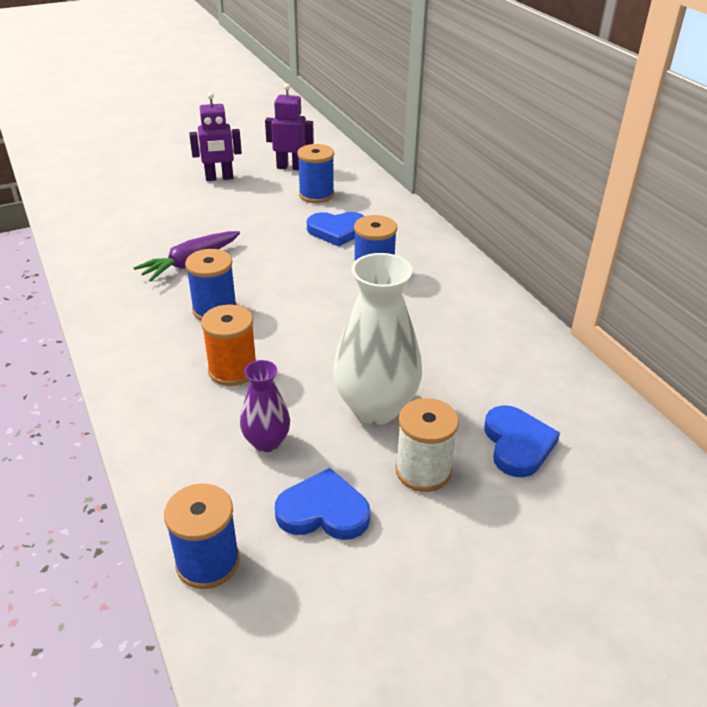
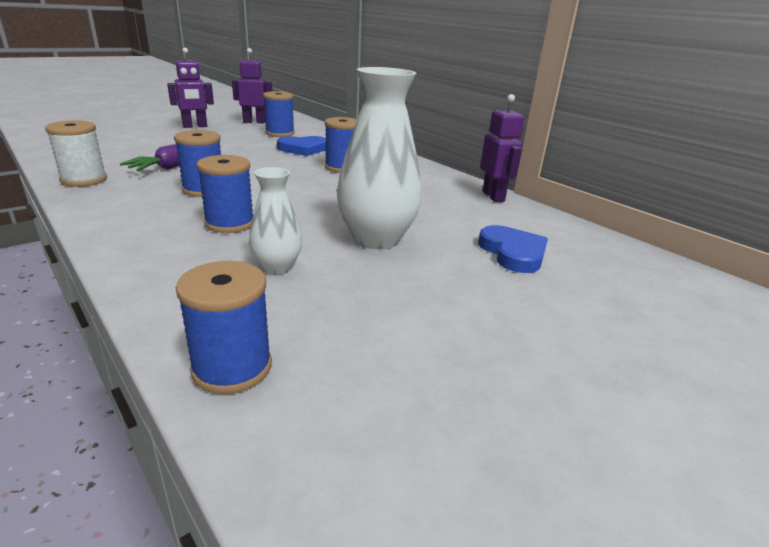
camera: 15 degrees left, 10 degrees down
orange spool [201,304,256,386] -> blue spool [197,155,253,233]
purple vase [240,360,290,452] -> white vase [249,167,302,274]
blue heart [275,468,370,540] -> none
white spool [395,398,459,492] -> white spool moved to [45,120,107,187]
none -> purple robot [480,94,524,202]

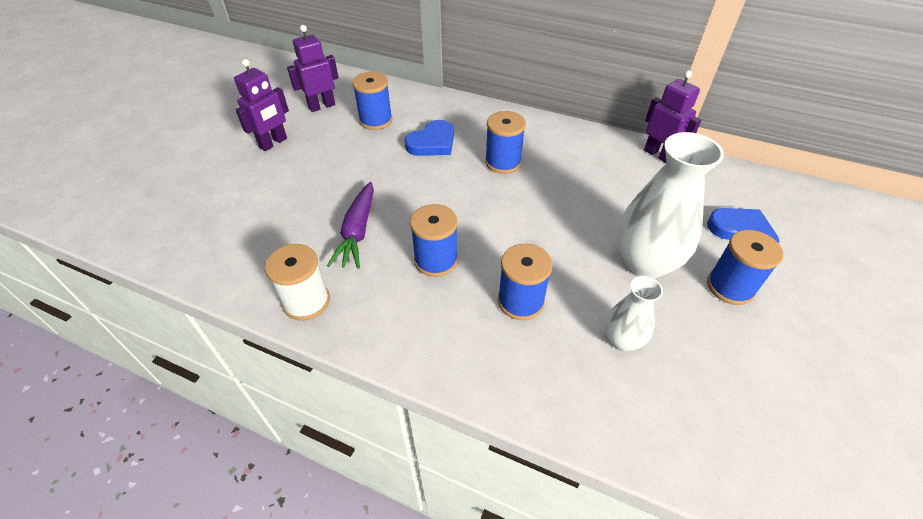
camera: 25 degrees left, 20 degrees up
blue spool [176,261,272,394] -> blue spool moved to [707,230,783,305]

